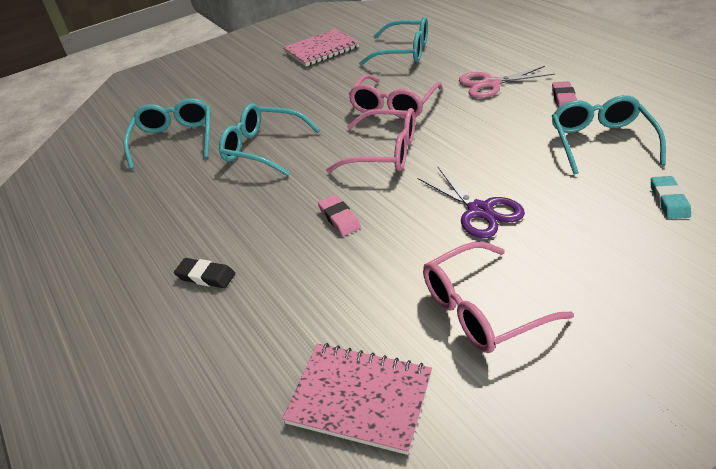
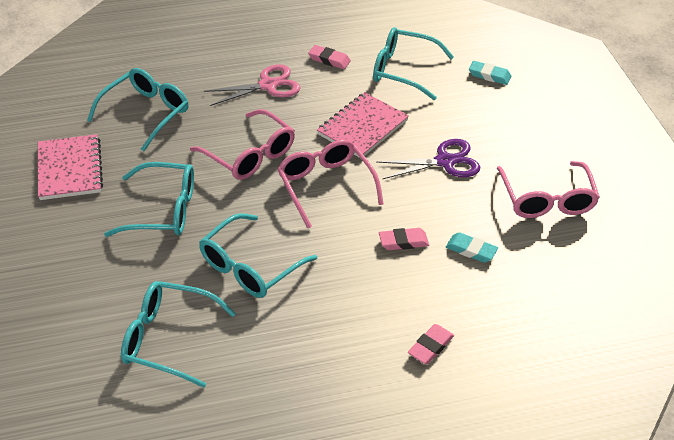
camera: 75 degrees left, 5 degrees up
black eraser [174,258,235,288] -> pink eraser [408,324,454,364]
pink notebook [282,343,432,455] -> pink notebook moved to [317,92,409,158]
pink glasses [326,108,415,173] -> pink glasses turned 60 degrees counterclockwise [278,139,384,229]
pink scissors [459,66,555,98] -> pink scissors turned 120 degrees counterclockwise [204,64,301,106]
none -> turquoise glasses [104,162,194,237]
none -> turquoise eraser [446,232,498,263]

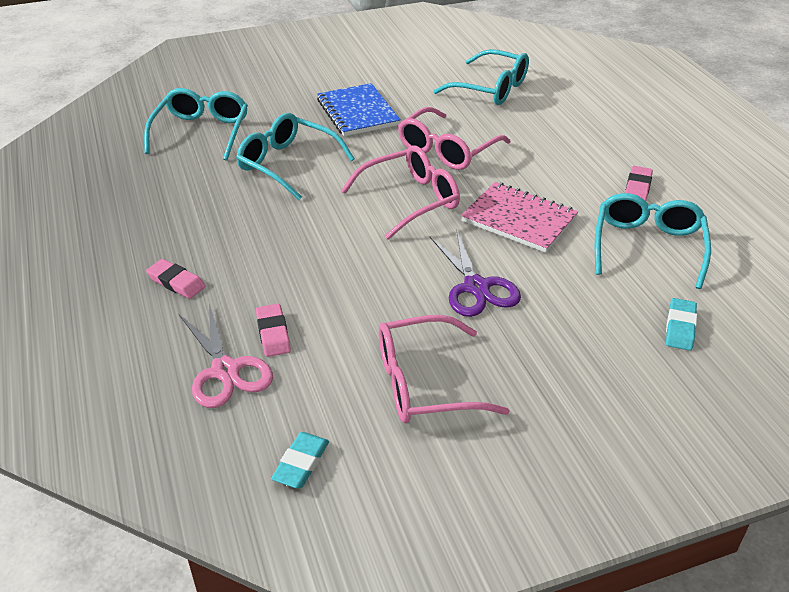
camera: 85 degrees right, 5 degrees down
pink notebook [38,134,103,200] -> none
turquoise glasses [104,162,194,237] -> blue notebook [317,83,401,136]
pink scissors [204,64,301,106] -> pink scissors moved to [179,304,273,408]
pink eraser [379,228,429,250] -> pink eraser moved to [256,304,291,357]
turquoise eraser [446,232,498,263] -> turquoise eraser moved to [271,432,329,488]

